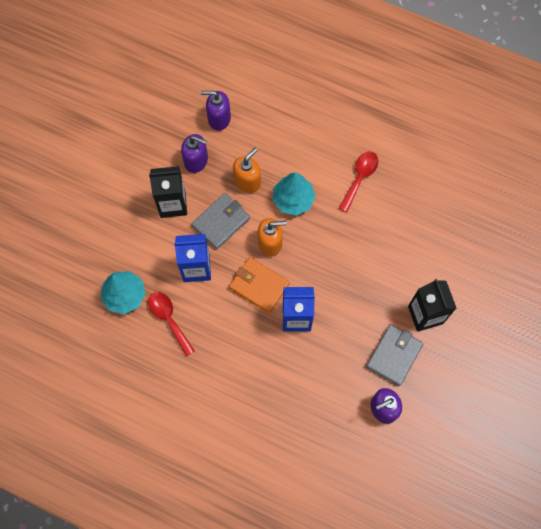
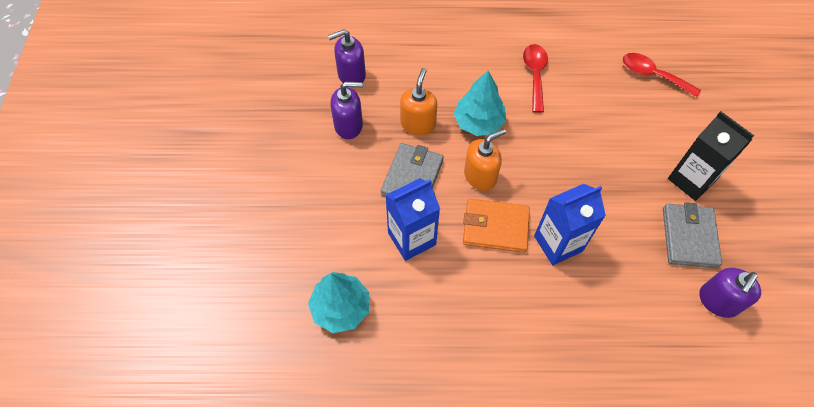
camera: 25 degrees left, 10 degrees down
red spoon [148,292,195,357] -> red spoon moved to [623,53,701,97]
black carton [149,166,187,218] -> none

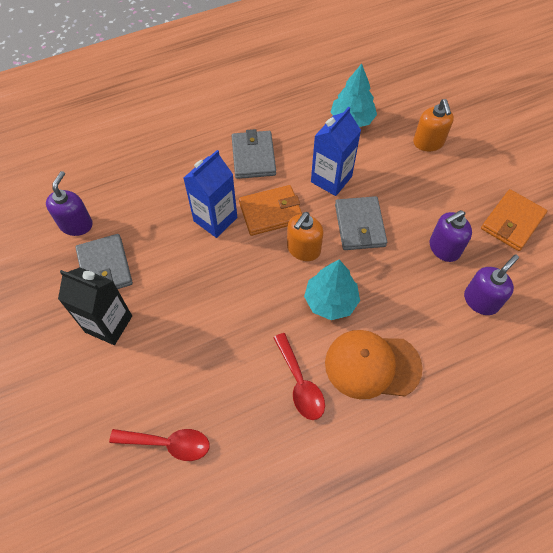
camera: 155 degrees right, 0 degrees up
orange soap dispenser [400,68,437,135] -> orange soap dispenser moved to [413,99,454,152]
none -> grey wallet [232,129,276,179]
none -> orange cap [325,330,422,399]
none -> orange wallet [481,189,547,251]

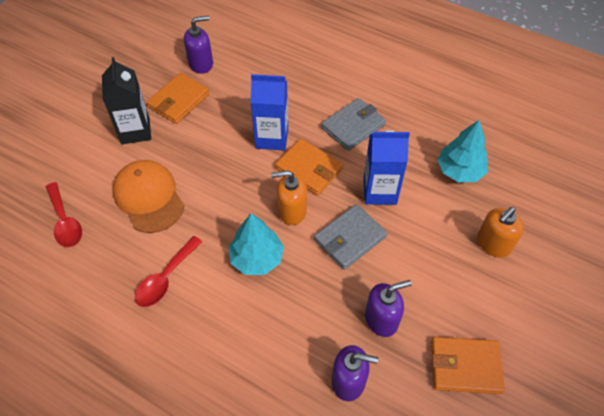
camera: 55 degrees right, 5 degrees down
grey wallet [75,234,133,289] -> orange wallet [147,73,210,124]
orange cap [325,330,422,399] -> orange cap moved to [112,160,184,233]
purple soap dispenser [430,210,472,262] -> purple soap dispenser turned 135 degrees clockwise [365,280,412,337]

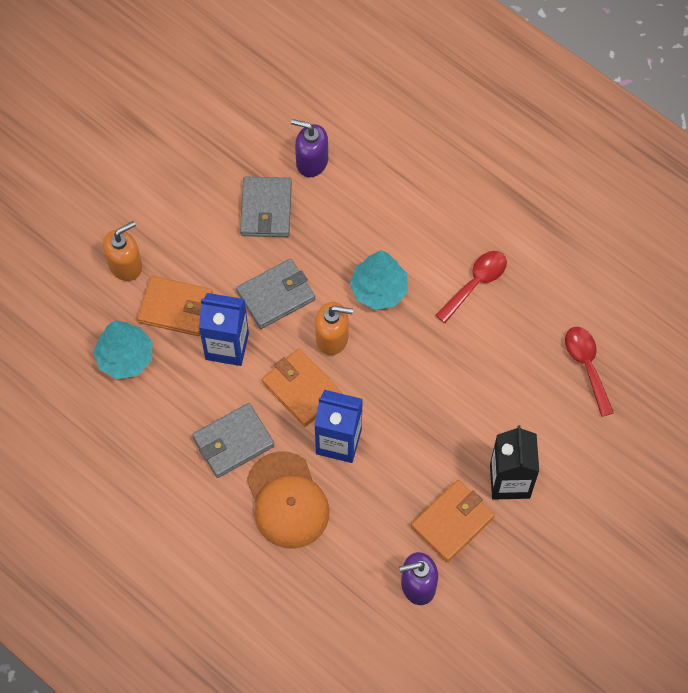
camera: 170 degrees left, 10 degrees up
orange cap [112,160,184,233] -> orange cap moved to [247,451,330,549]
purple soap dispenser [365,280,412,337] -> grey wallet [240,177,292,237]
orange wallet [431,337,505,394] -> orange wallet moved to [137,276,213,336]

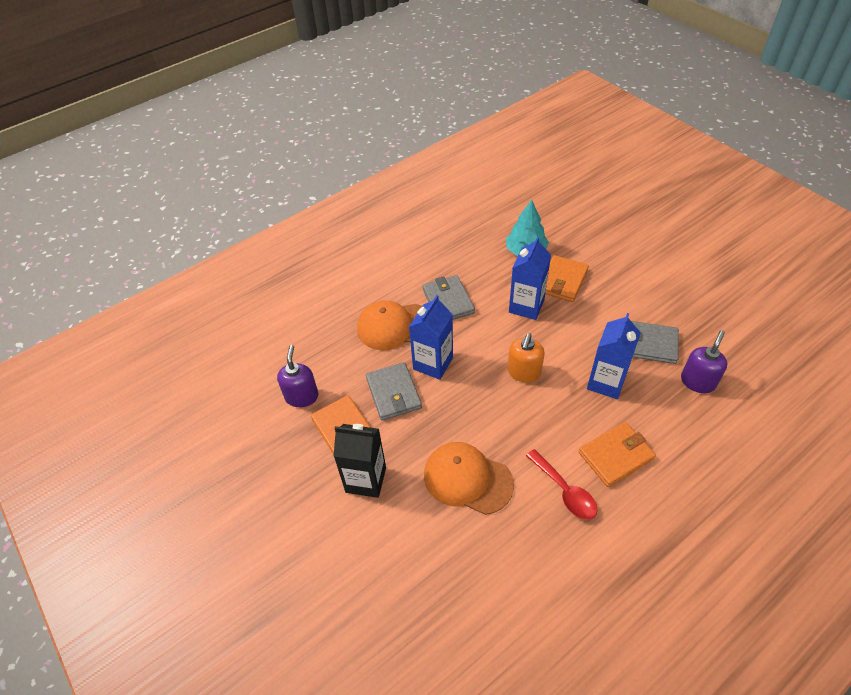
camera: 105 degrees right, 15 degrees down
orange soap dispenser [103,221,142,281] -> none
grey wallet [236,259,315,329] -> grey wallet moved to [366,362,422,421]
orange wallet [262,349,342,427] -> orange wallet moved to [579,422,656,487]
turquoise tree [350,250,408,310] -> none
red spoon [565,327,614,417] -> none
none -> orange cap [424,442,514,515]
none -> blue carton [587,313,641,399]

